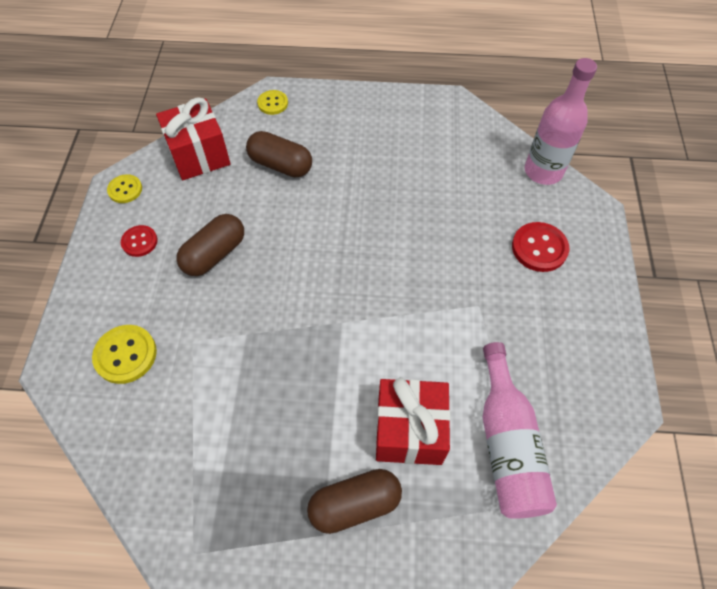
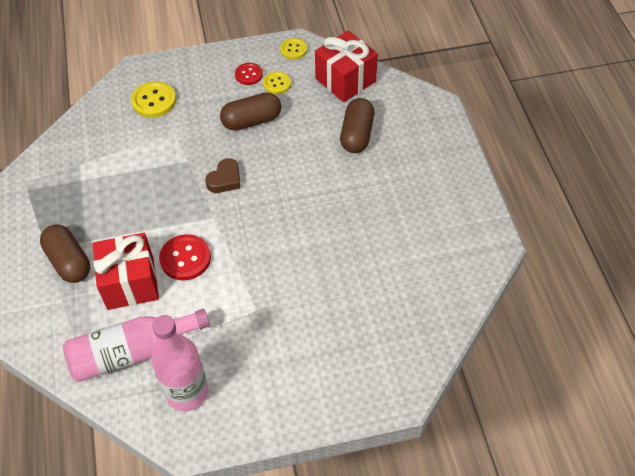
camera: 75 degrees right, 5 degrees down
brown capsule [176,214,244,276] -> brown capsule turned 45 degrees counterclockwise [220,92,281,131]
yellow button [257,90,288,115] -> yellow button moved to [263,72,291,94]
red button [512,222,569,272] -> red button moved to [159,234,211,281]
pink bottle [525,58,597,185] -> pink bottle moved to [151,315,208,411]
none -> brown heart [205,158,240,193]

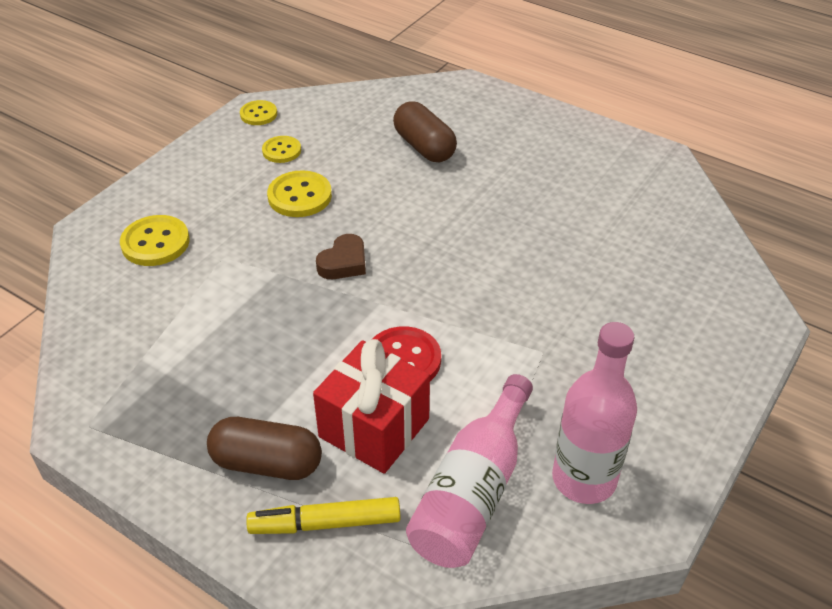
camera: 45 degrees left, 10 degrees down
brown heart [205,158,240,193] -> brown heart turned 45 degrees clockwise [316,234,366,279]
brown capsule [220,92,281,131] -> yellow button [267,170,332,217]
red button [235,63,263,85] -> none
red gift [315,31,378,102] -> none
none -> yellow marker [246,497,401,534]

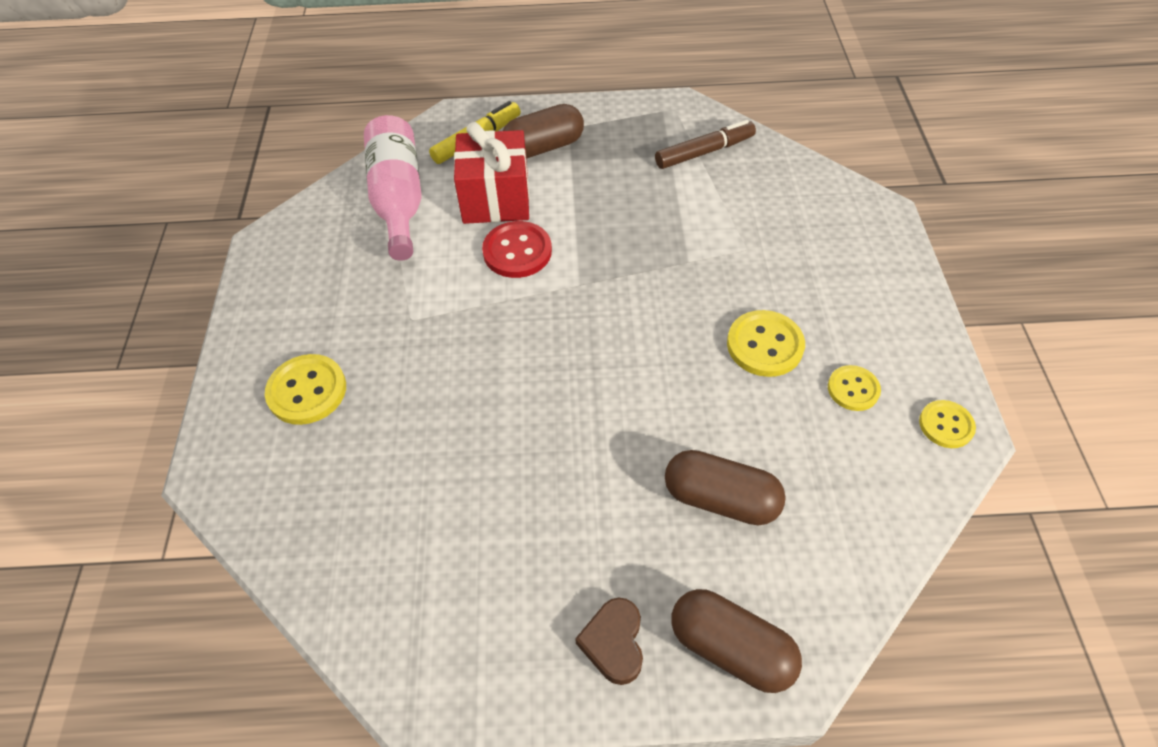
camera: 145 degrees right, 10 degrees up
yellow button [120,215,190,266] -> yellow button moved to [265,354,346,425]
brown heart [316,234,366,279] -> brown heart moved to [575,598,643,685]
pink bottle [552,322,637,504] -> none
none -> brown marker [655,120,756,169]
none -> brown capsule [671,589,802,693]

